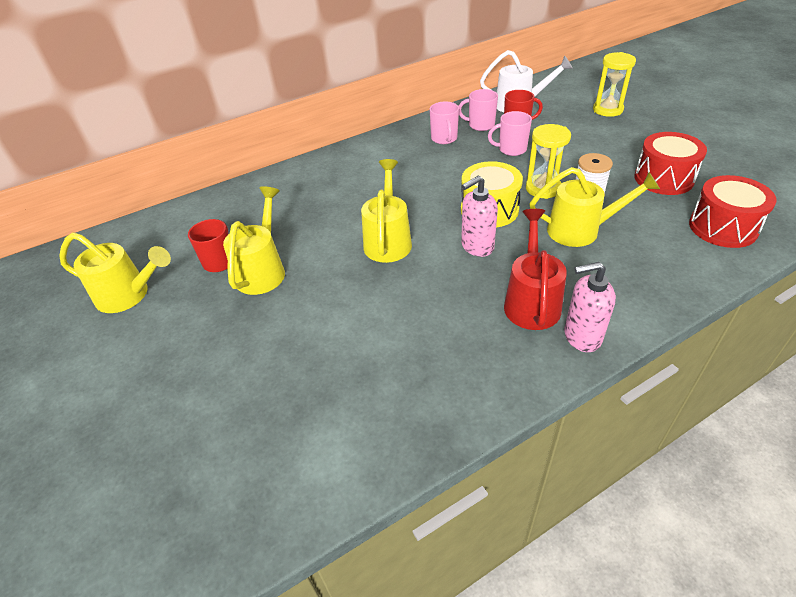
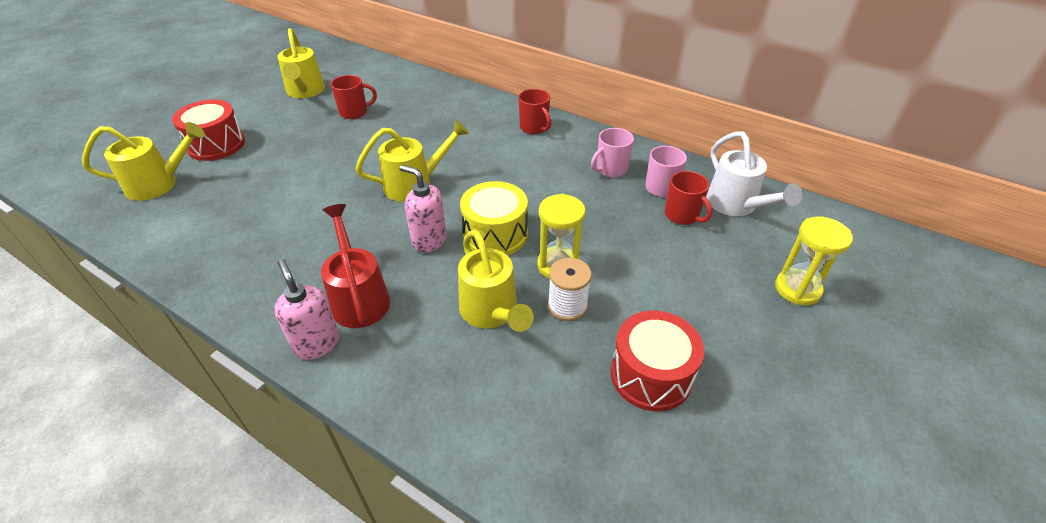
camera: 60 degrees right, 0 degrees up
yellow watering can [223,186,285,295] -> yellow watering can moved to [82,122,205,201]
pink mug [488,111,532,156] -> none
red watering can [504,209,567,330] -> red watering can turned 90 degrees counterclockwise [321,204,390,328]
red drum [689,175,777,248] -> red drum moved to [172,99,245,161]
none -> red mug [519,89,551,134]

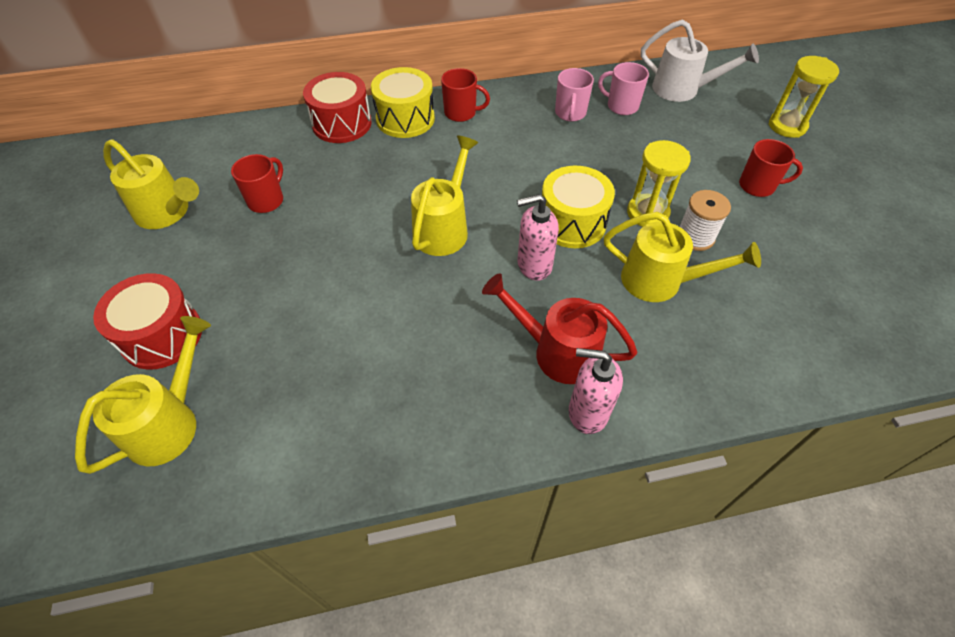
camera: 45 degrees left, 10 degrees up
red drum [611,310,704,411] -> red drum moved to [303,72,372,143]
red mug [665,171,712,225] -> red mug moved to [739,139,803,197]
none -> yellow drum [371,67,435,138]

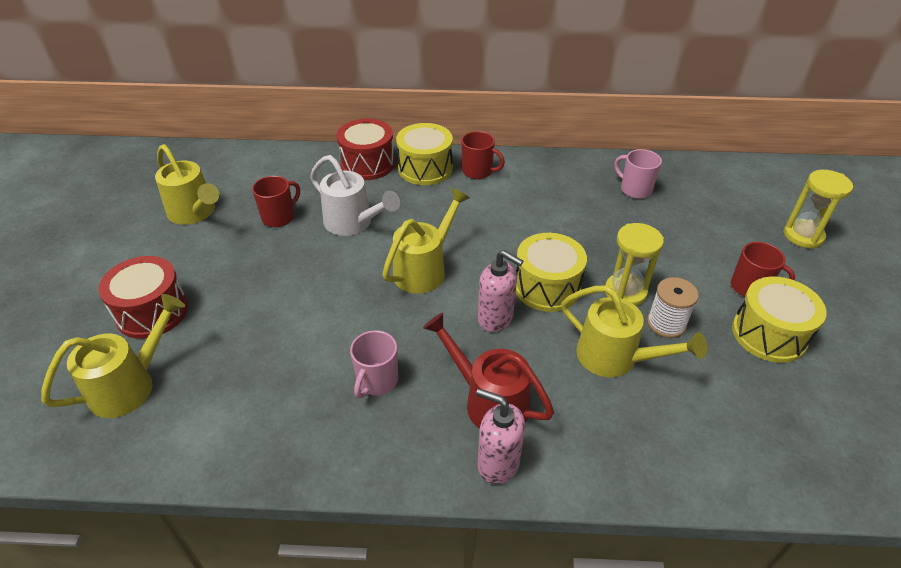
camera: 15 degrees right, 10 degrees down
pink soap dispenser [517,194,559,281] -> pink soap dispenser turned 150 degrees counterclockwise [478,250,523,332]
pink mug [555,68,594,121] -> pink mug moved to [350,330,398,399]
white watering can [641,20,759,102] -> white watering can moved to [310,155,400,236]
none -> yellow drum [732,277,826,363]

